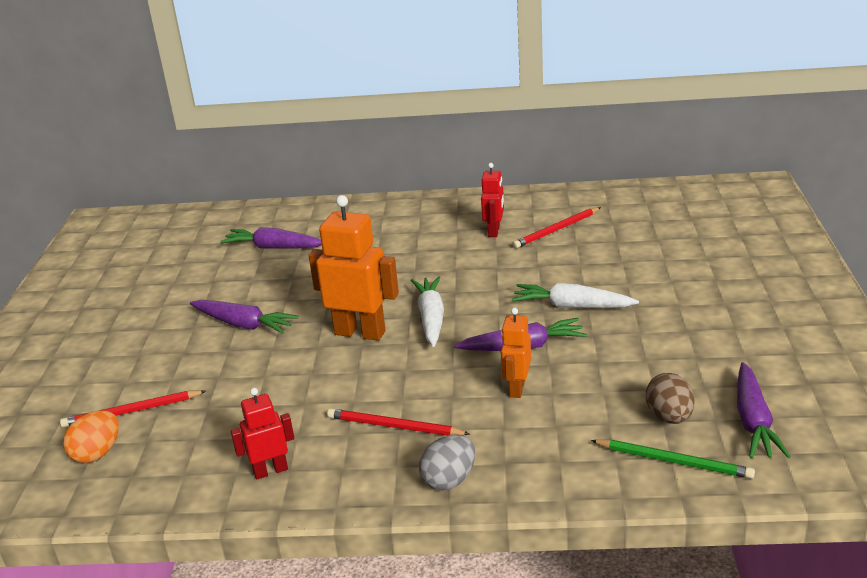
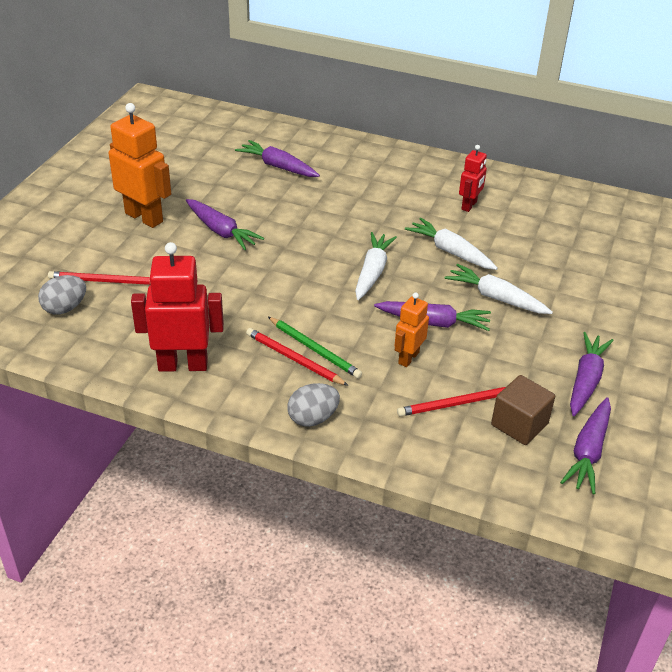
camera: 15 degrees right, 10 degrees up
orange egg [63,410,119,463] -> grey egg [38,275,86,315]
red robot [231,388,294,479] -> red robot [131,242,224,372], size x1.76
orange robot [309,195,399,341] -> orange robot moved to [109,103,171,228]
red pencil [513,207,601,248] -> red pencil moved to [397,387,505,416]
green pencil [591,440,755,479] -> green pencil moved to [268,317,362,379]
brown egg [646,373,695,424] -> brown cube [491,375,555,445]
none -> white carrot [405,218,498,270]
none -> purple carrot [570,332,613,416]

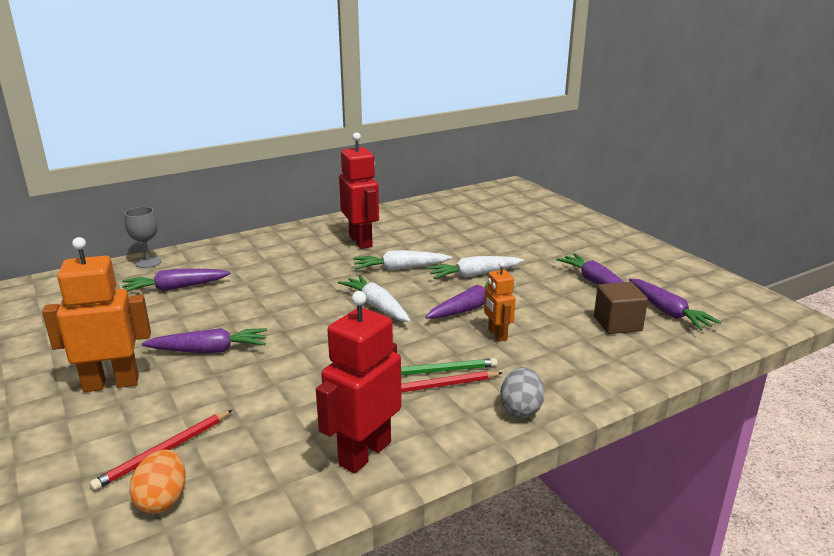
camera: 50 degrees left, 15 degrees down
grey egg [38,275,86,315] -> orange egg [129,450,186,514]
red pencil [397,387,505,416] -> none
red robot [459,145,487,212] -> red robot [339,132,379,249], size x1.76
none -> grey goblet [124,207,161,268]

